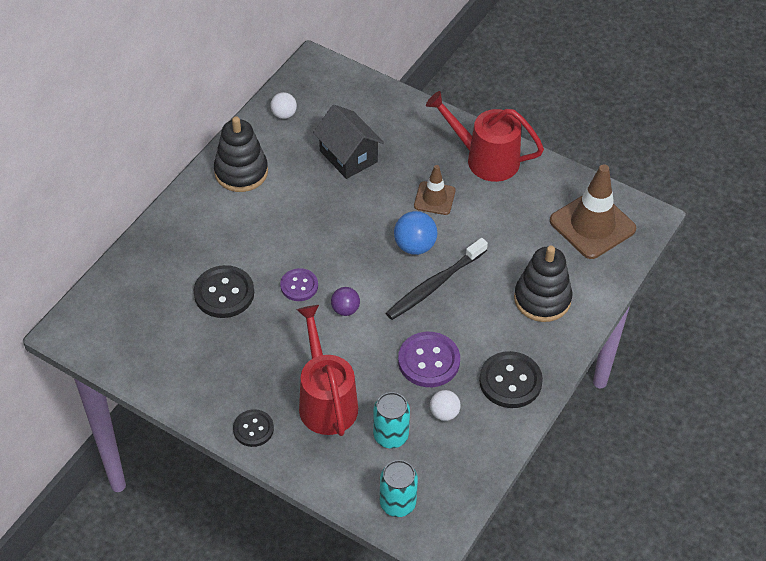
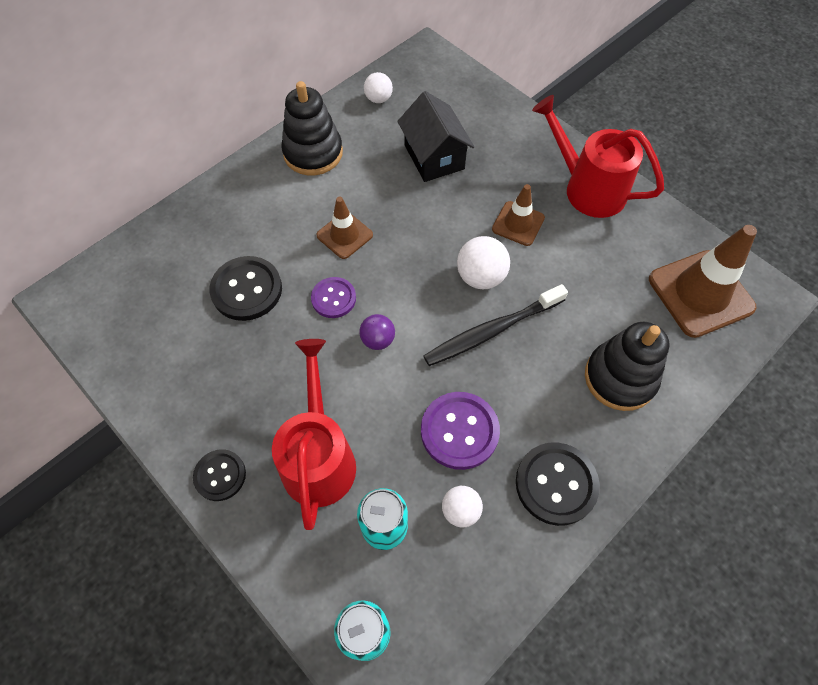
camera: 15 degrees right, 10 degrees up
blue ball [394,211,437,255] -> white ball [457,236,510,289]
none -> brown traffic cone [316,196,373,259]

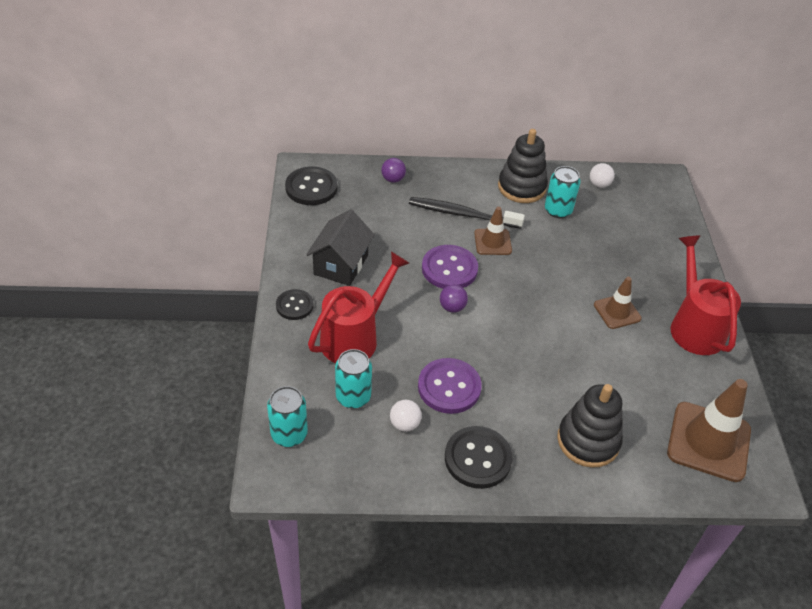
camera: 40 degrees right, 15 degrees down
black button [210,256,282,321] -> black button moved to [285,167,337,205]
purple button [311,277,356,318] -> purple button [422,245,478,289], size x1.58
black house [397,91,474,182] -> black house moved to [306,209,375,286]
black toothbrush [424,284,568,366] -> black toothbrush moved to [409,197,525,229]
white ball [457,236,510,289] -> none
none -> purple ball [381,158,406,183]
none -> turquoise can [545,166,581,218]

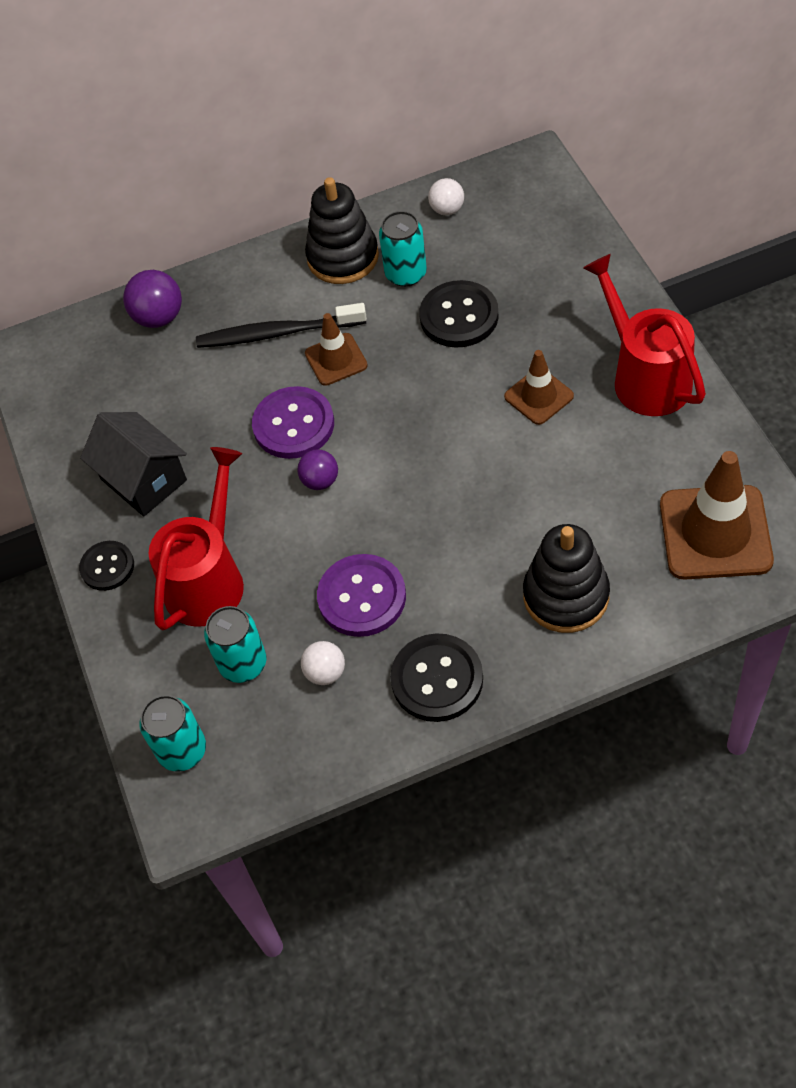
camera: 10 degrees left, 10 degrees up
black button [285,167,337,205] -> black button moved to [419,280,499,348]
black house [306,209,375,286] -> black house turned 45 degrees counterclockwise [80,412,187,516]
purple ball [381,158,406,183] -> purple ball [123,270,182,328], size x1.54

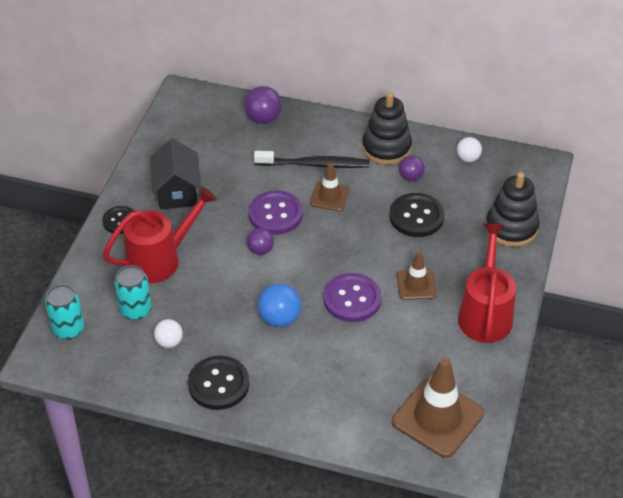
camera: 30 degrees right, 10 degrees down
black toothbrush [196,303,367,348] -> black toothbrush turned 150 degrees clockwise [254,151,370,168]
purple button [317,554,406,637] -> purple button moved to [323,273,381,322]
turquoise can [379,211,427,287] -> purple ball [399,156,425,181]
black stacking toy [523,524,610,633] -> black stacking toy moved to [486,172,539,247]
none -> blue ball [258,284,301,327]

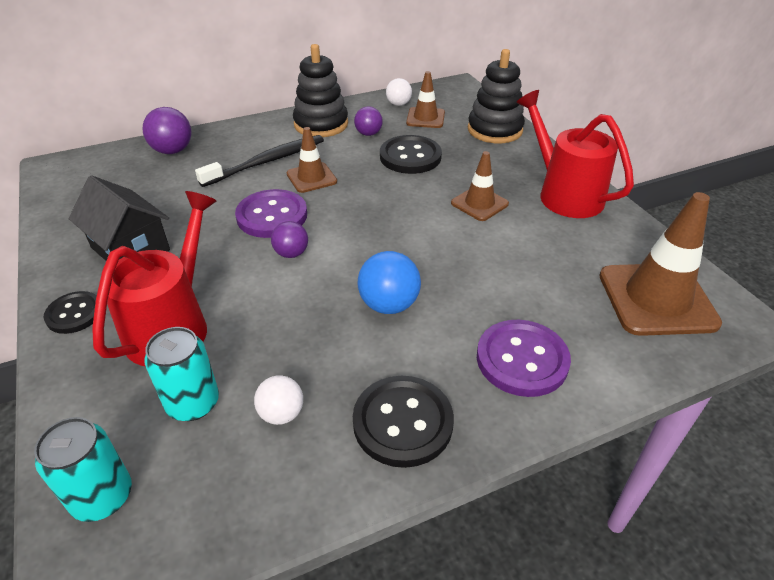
camera: 40 degrees left, 5 degrees down
purple button [323,273,381,322] -> purple button moved to [477,320,571,397]
none -> brown traffic cone [406,71,445,128]

